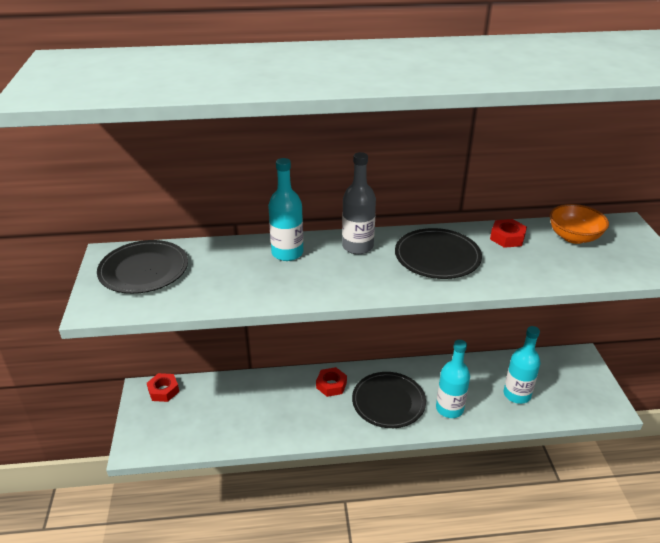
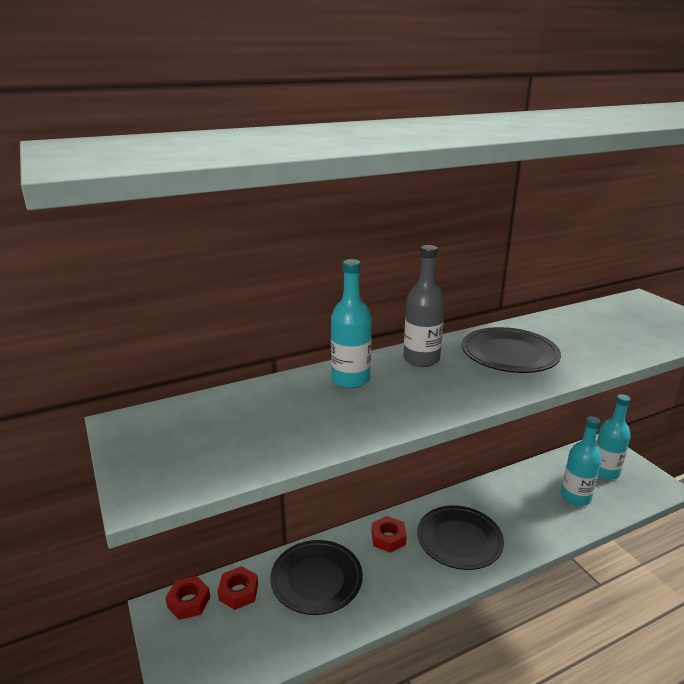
camera: 20 degrees left, 10 degrees down
black plate [97,240,188,294] -> black plate moved to [270,540,363,615]
turquoise bottle [436,340,470,418] -> turquoise bottle moved to [596,394,631,480]
red nut [490,219,527,248] -> red nut moved to [218,566,258,610]
orange bowl [549,204,609,244] -> none

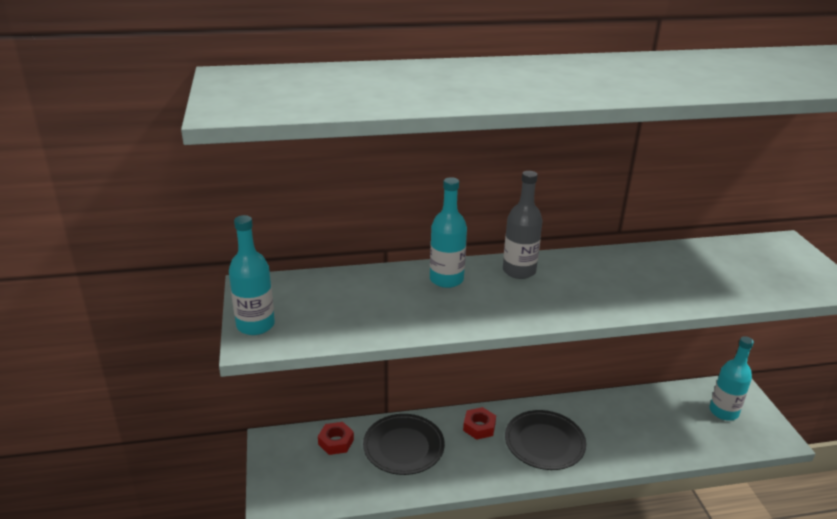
camera: 15 degrees right, 5 degrees up
red nut [165,576,210,620] -> none
black plate [462,327,561,373] -> none
turquoise bottle [561,416,601,506] -> turquoise bottle moved to [229,215,275,335]

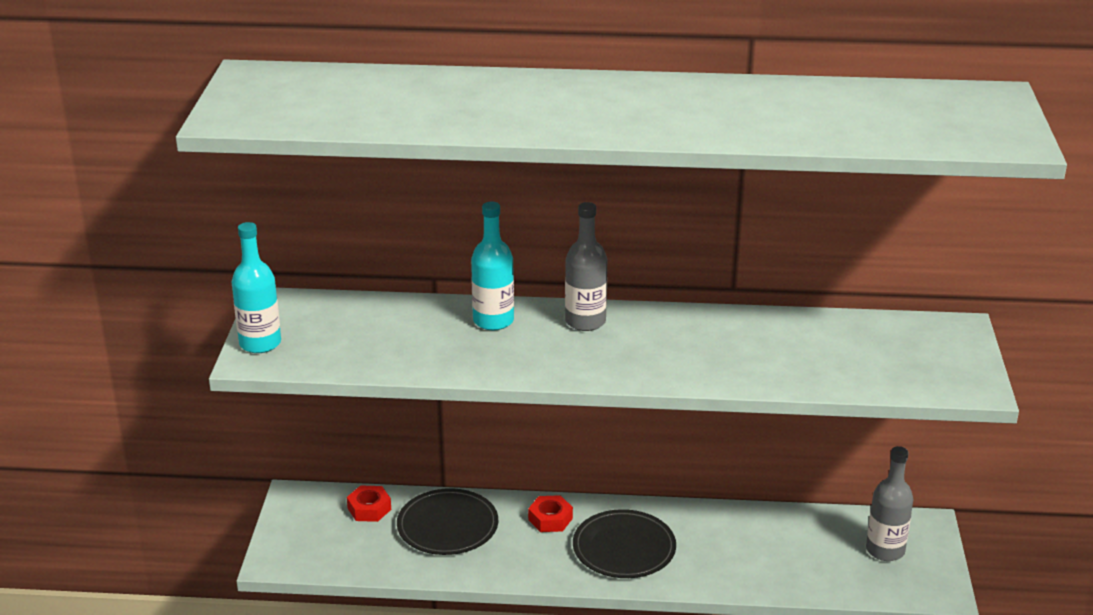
camera: 15 degrees right, 0 degrees up
turquoise bottle [710,336,754,421] -> grey bottle [866,446,913,561]

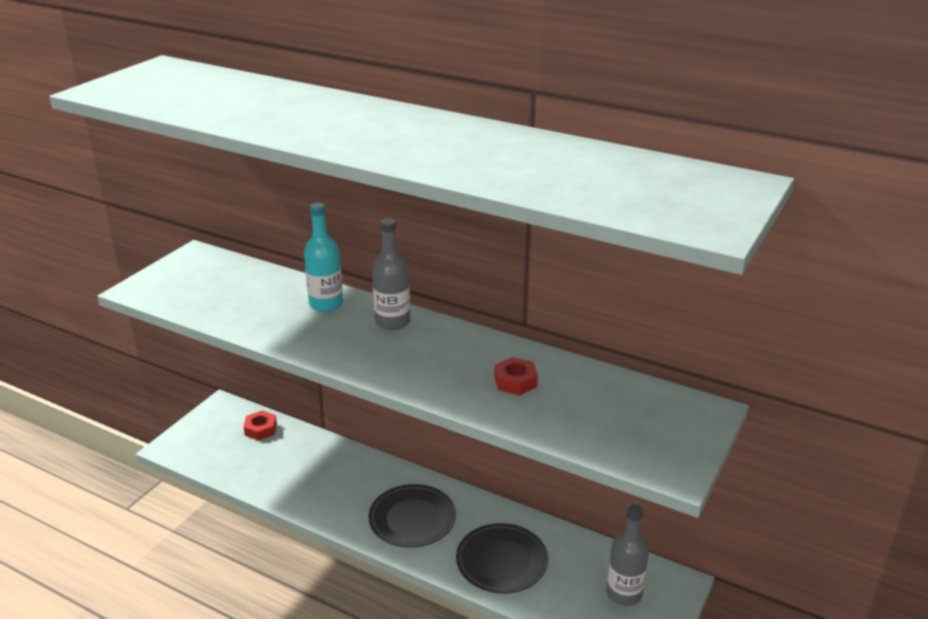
camera: 25 degrees right, 0 degrees up
turquoise bottle [232,222,281,353] -> none
black plate [397,488,498,555] -> black plate moved to [456,523,548,594]
red nut [528,495,573,532] -> red nut moved to [494,357,538,396]

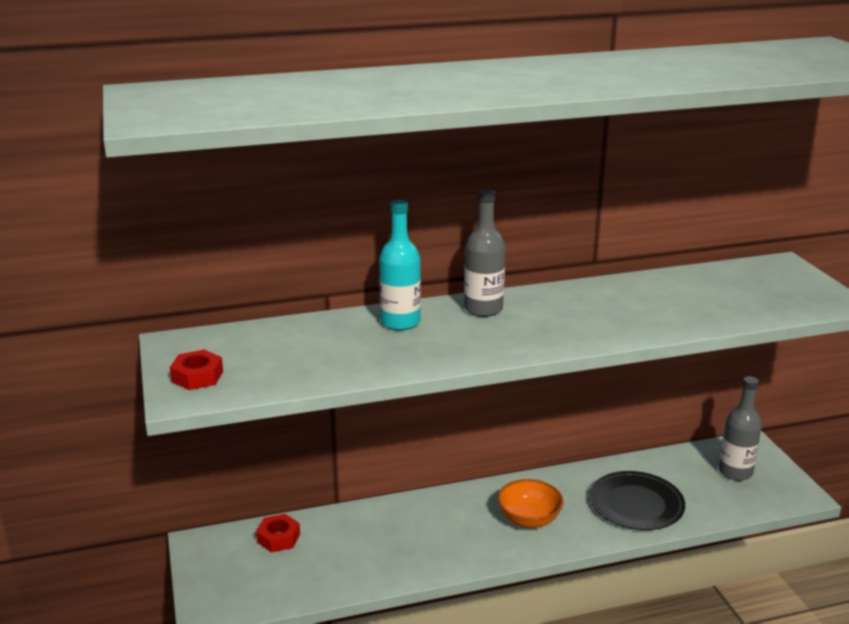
camera: 45 degrees left, 5 degrees down
black plate [368,484,456,547] -> orange bowl [498,479,564,528]
red nut [494,357,538,396] -> red nut moved to [170,350,223,390]

